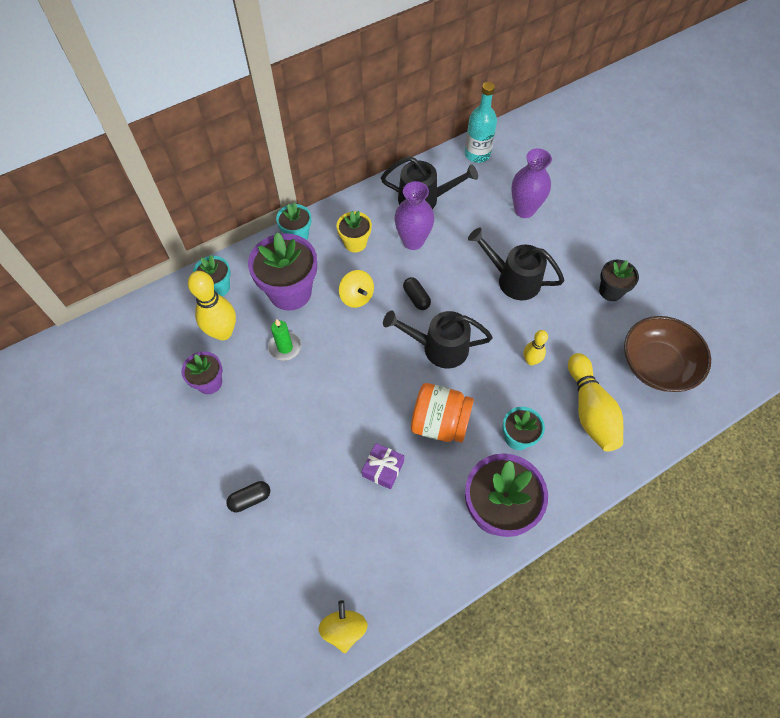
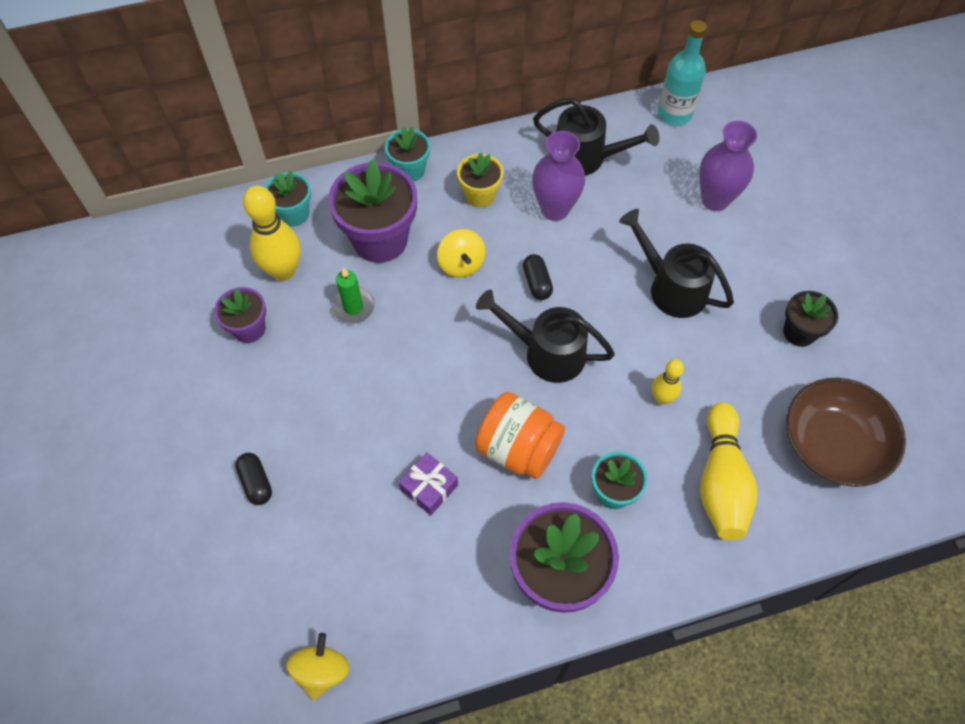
camera: 15 degrees right, 0 degrees up
black capsule [226,481,270,512] -> black capsule turned 75 degrees clockwise [235,453,272,505]

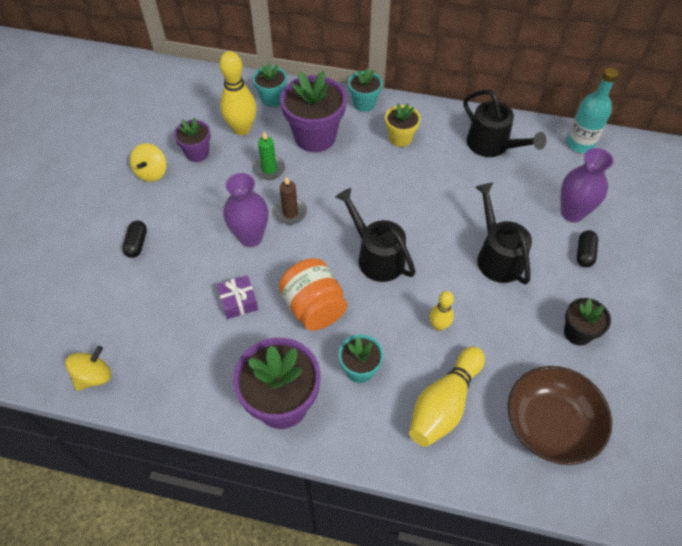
camera: 30 degrees right, 5 degrees down
yellow spinning top [437,229,486,278] -> yellow spinning top moved to [130,143,167,182]
black capsule [523,254,553,300] -> black capsule moved to [577,230,598,267]
purple vase [532,131,585,221] -> purple vase moved to [223,173,269,247]
none -> brown candle [273,176,307,225]

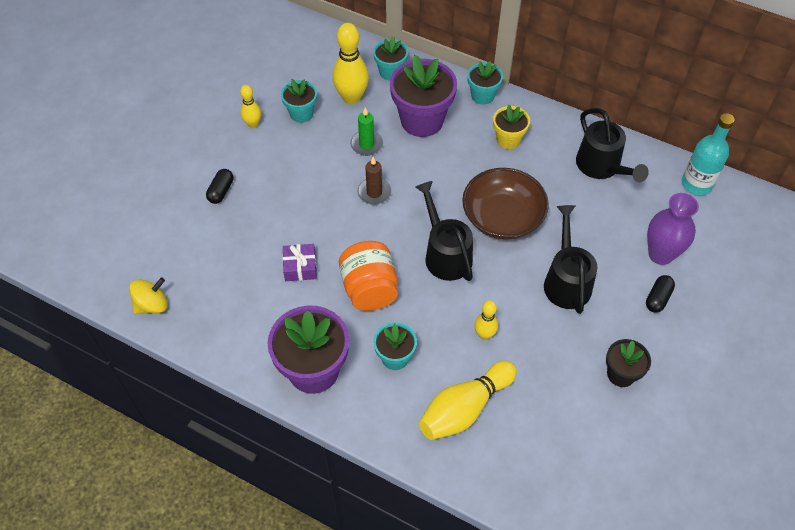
camera: 15 degrees right, 0 degrees up
yellow spinning top [130,143,167,182] -> yellow bowling pin [240,85,261,128]
purple flower pot [174,118,211,162] -> turquoise flower pot [281,79,317,123]
purple vase [223,173,269,247] -> none
brown bowl [508,366,612,465] -> brown bowl moved to [462,168,549,240]

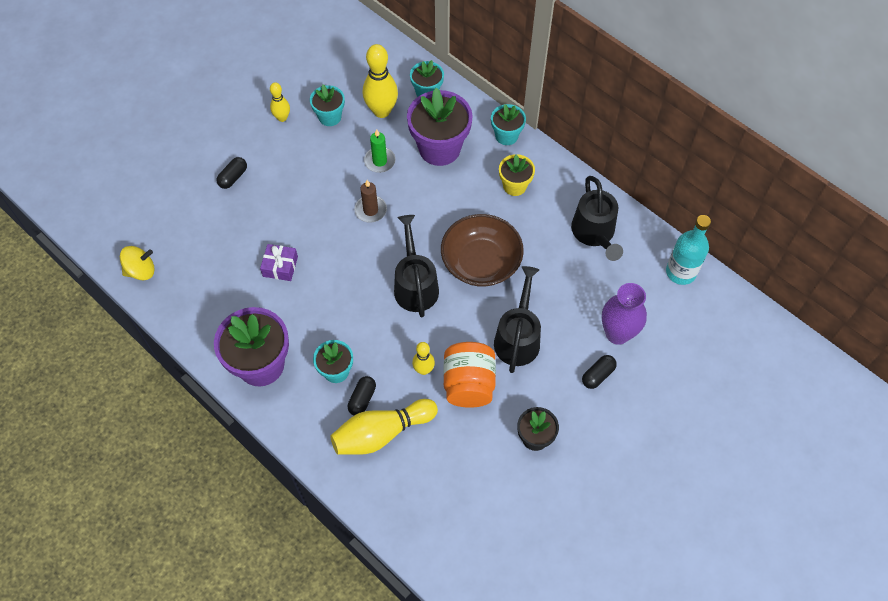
camera: 15 degrees right, 5 degrees up
orange jar [339,241,398,311] -> orange jar moved to [443,342,496,408]
none -> black capsule [348,376,376,415]

